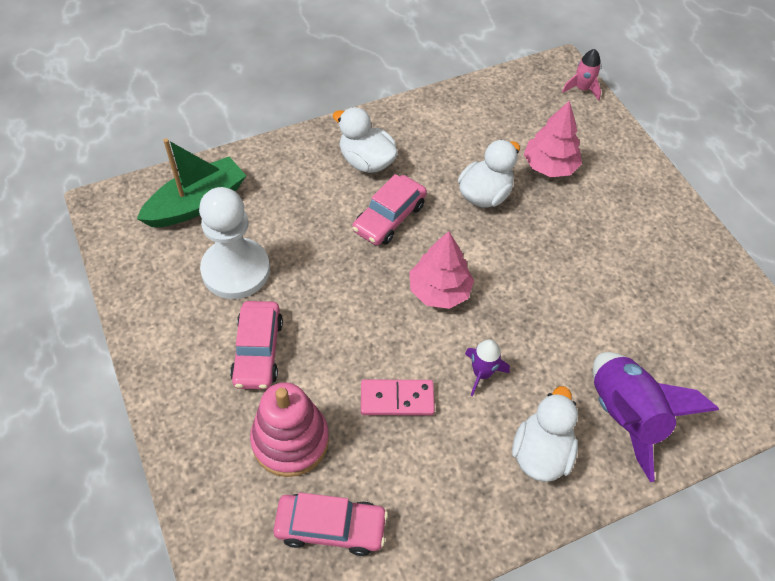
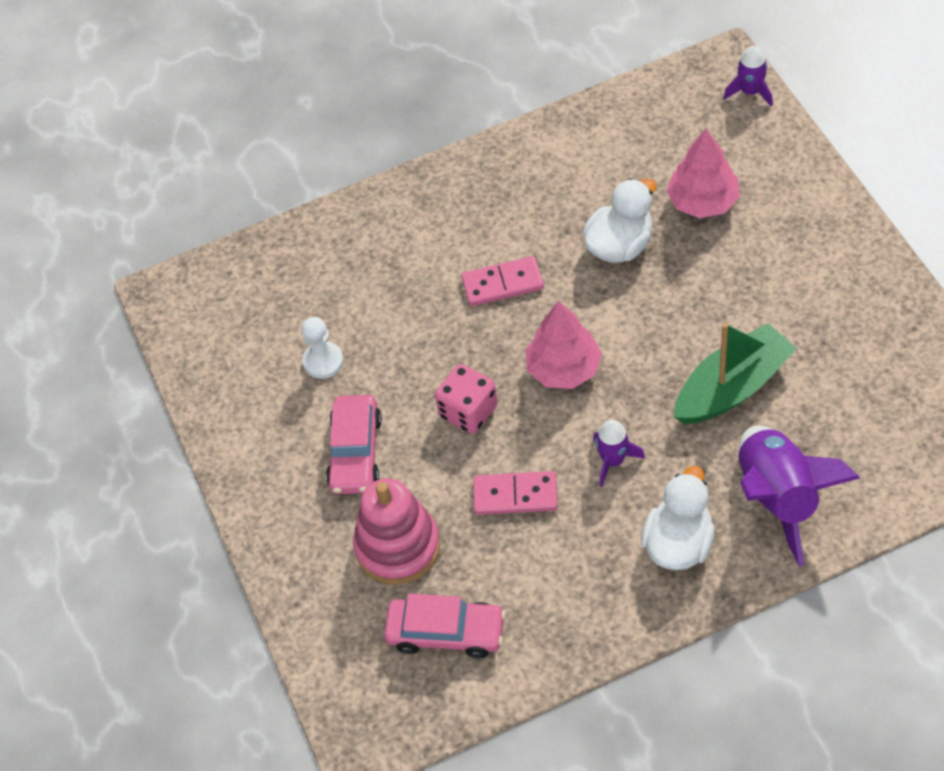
camera: 10 degrees right, 0 degrees up
green boat [137,138,246,227] -> green boat moved to [674,323,797,424]
white pawn [199,187,270,299] -> white pawn [302,317,344,379], size x0.51
white duck [333,107,398,173] -> none
pink car [352,174,427,245] -> pink domino [461,256,544,306]
pink rocket [562,49,601,101] -> purple rocket [724,46,773,107]
none -> pink dice [435,364,498,434]

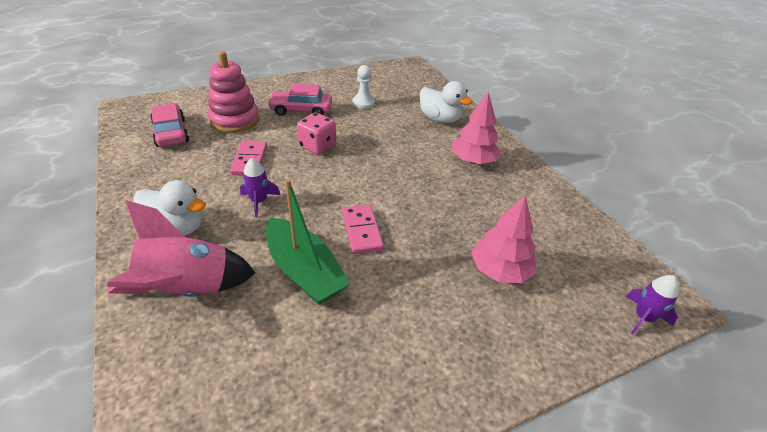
camera: 80 degrees right, 15 degrees down
pink car [384,594,505,658] -> pink car turned 150 degrees clockwise [150,103,189,147]
pink domino [461,256,544,306] -> pink domino moved to [342,205,384,254]
pink tree [526,301,602,389] -> pink tree moved to [452,92,501,164]
white duck [583,179,656,263] -> white duck moved to [420,81,472,123]
purple rocket [738,426,860,566] -> pink rocket [107,200,255,297]

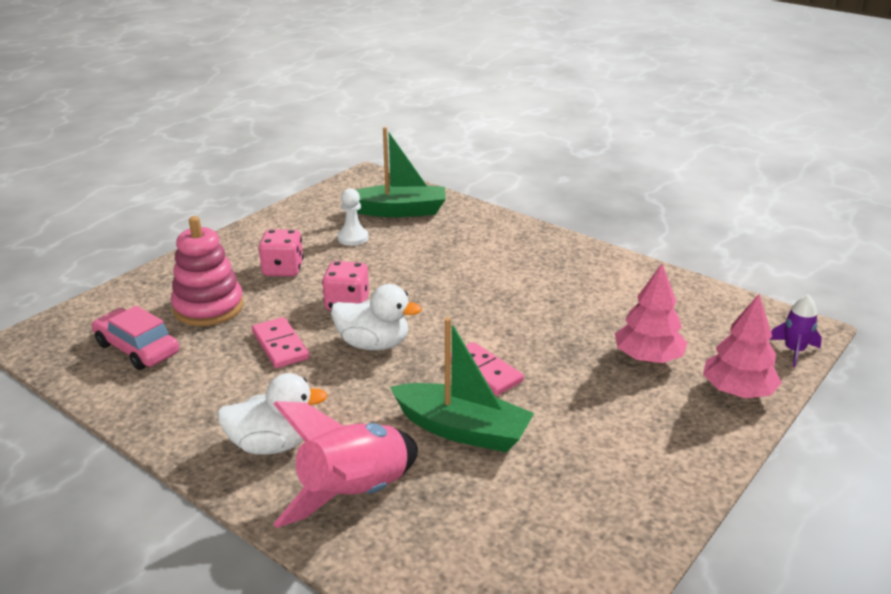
camera: 25 degrees left, 10 degrees down
purple rocket [240,158,280,217] -> none
pink car [267,84,332,116] -> pink dice [258,229,304,276]
white duck [420,81,472,123] -> white duck moved to [331,284,422,351]
pink tree [452,92,501,164] -> pink tree moved to [703,294,782,398]
none -> green boat [356,127,446,217]

